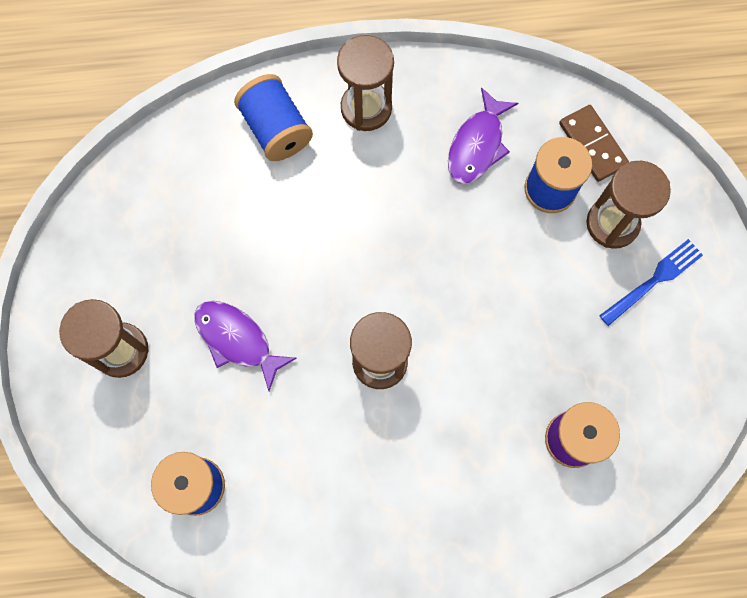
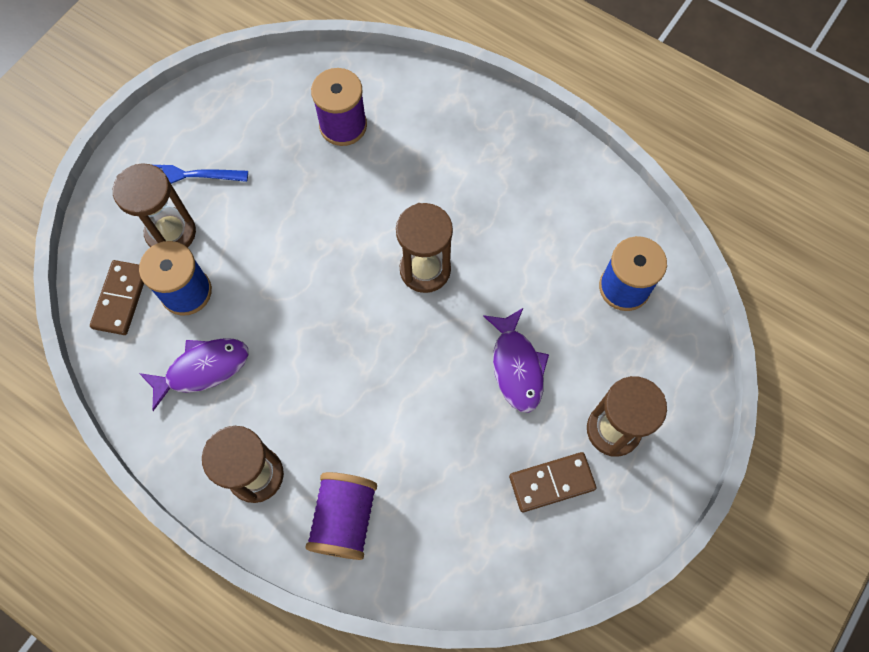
camera: 140 degrees left, 5 degrees down
blue spool [234,74,313,161] -> purple spool [305,472,377,560]
none -> brown domino [509,452,596,512]

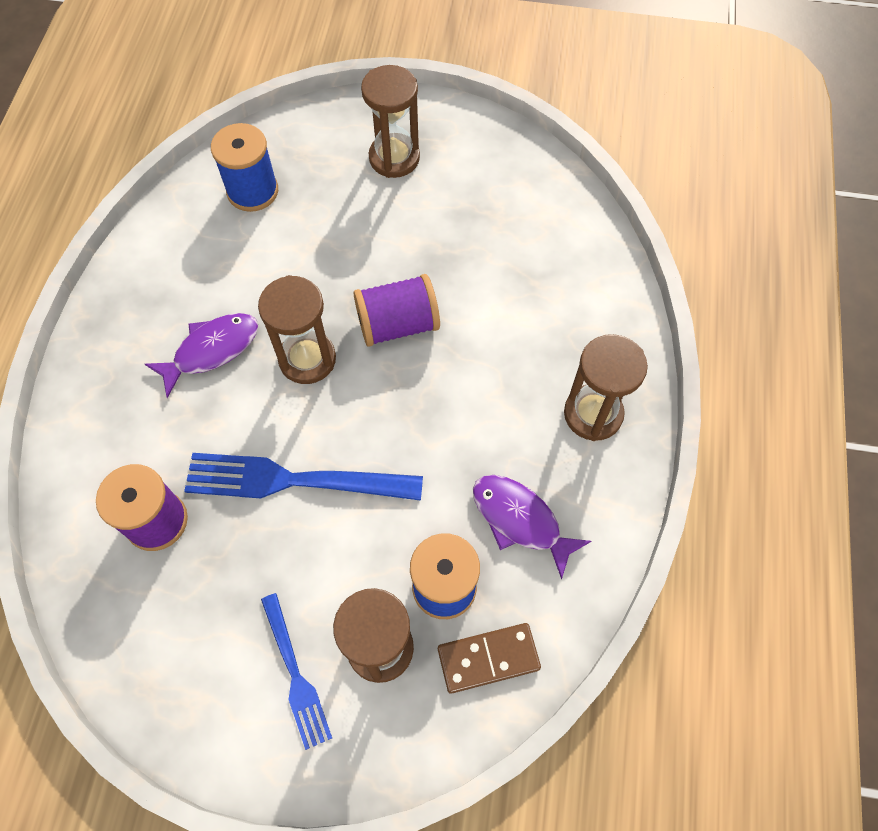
camera: 115 degrees left, 5 degrees down
purple spool [305,472,377,560] -> purple spool moved to [353,274,440,347]
purple fish [483,308,549,413] -> purple fish moved to [145,313,258,398]
brown domino [509,452,596,512] -> none
none -> blue fork [184,453,423,501]

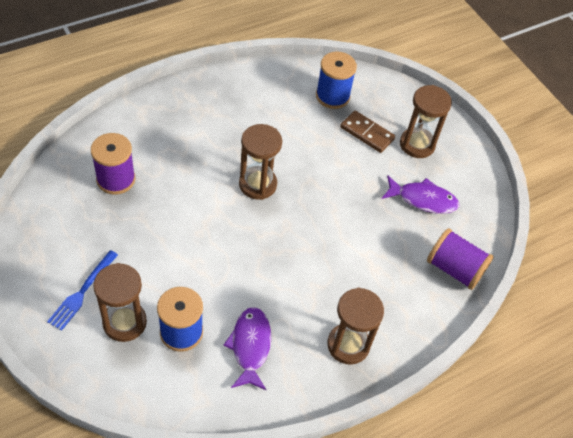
camera: 45 degrees right, 10 degrees down
purple fish [145,313,258,398] -> purple fish moved to [382,176,459,214]
blue fork [184,453,423,501] -> none
purple spool [353,274,440,347] -> purple spool moved to [427,228,494,290]
brown domino [438,623,541,694] -> brown domino moved to [340,110,395,153]

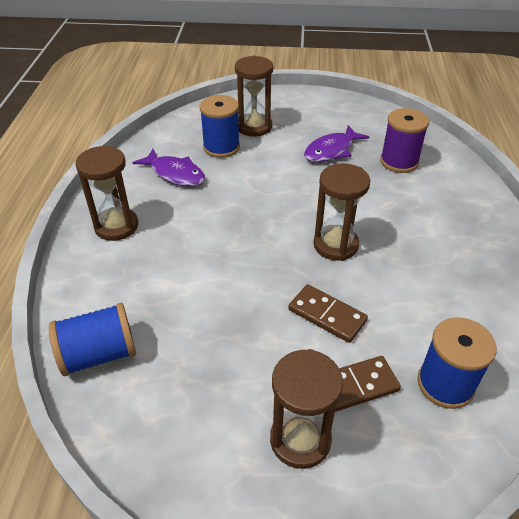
camera: 130 degrees right, 10 degrees down
blue fork [47,250,118,331] -> none
purple fish [382,176,459,214] -> purple fish moved to [304,125,369,162]
purple spool [427,228,494,290] -> blue spool [49,303,136,376]
none -> brown domino [288,284,368,343]

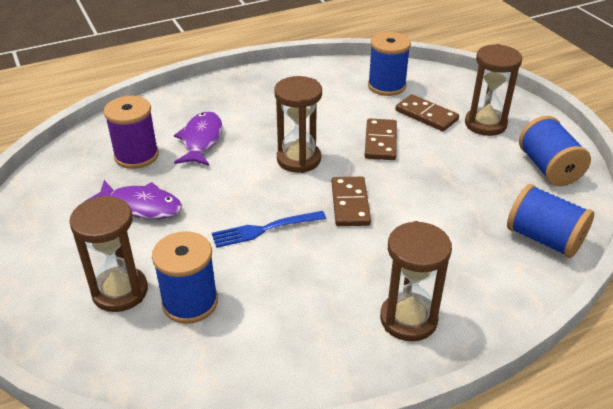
camera: 120 degrees left, 5 degrees down
purple fish [132,149,205,186] -> purple fish moved to [174,111,222,166]
none -> blue fork [212,211,326,248]
none -> brown domino [332,177,371,226]
none -> blue spool [519,116,591,186]

